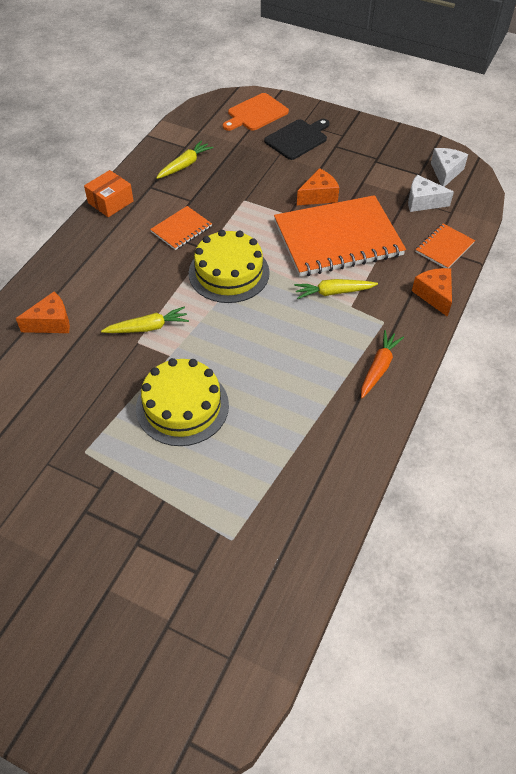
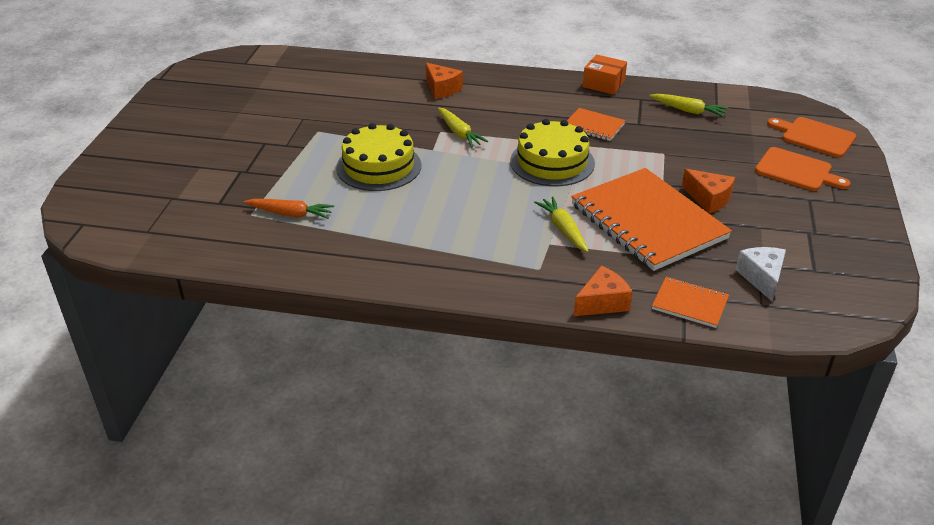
camera: 75 degrees right, 15 degrees down
black cutting board [264,119,330,160] -> orange cutting board [755,147,851,191]
orange carrot [361,330,404,399] -> orange carrot moved to [244,199,334,219]
white cheese [431,148,468,187] -> none

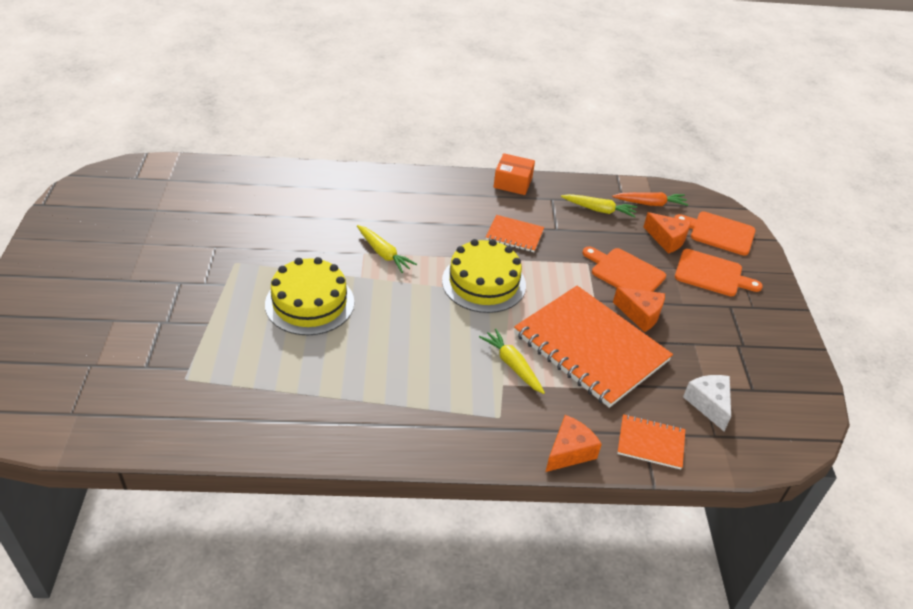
camera: 15 degrees left, 5 degrees up
orange carrot [244,199,334,219] -> orange carrot moved to [612,192,688,206]
orange cheese [425,62,463,99] -> orange cheese moved to [644,212,691,254]
none -> orange cutting board [583,247,666,292]

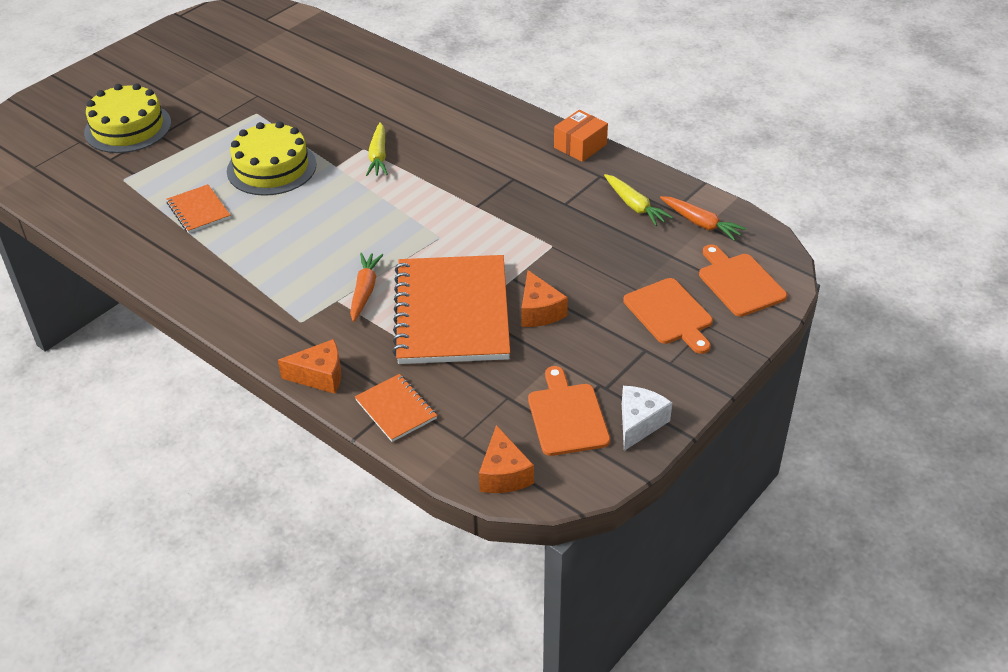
camera: 45 degrees right, 0 degrees up
yellow cake [442,239,526,313] -> yellow cake moved to [84,83,171,153]
yellow carrot [479,328,545,394] -> orange carrot [350,253,384,322]
orange notebook [486,215,544,252] -> orange notebook moved to [166,184,231,233]
orange box [493,153,535,195] -> orange box turned 75 degrees clockwise [554,110,608,162]
orange cutting board [583,247,666,292] -> orange cutting board moved to [528,366,610,456]
orange cheese [644,212,691,254] -> orange cheese moved to [479,425,534,493]
white cheese [683,375,731,431] -> white cheese moved to [622,386,672,451]

